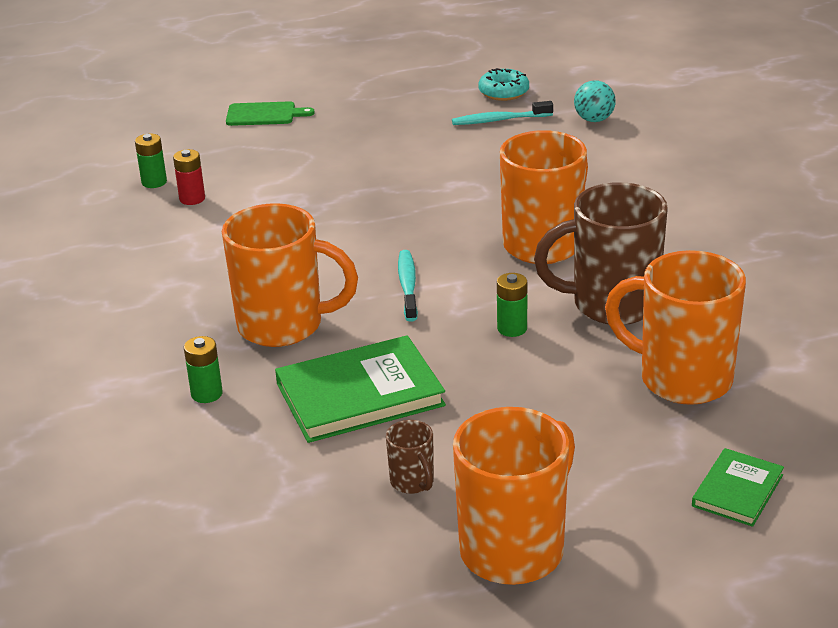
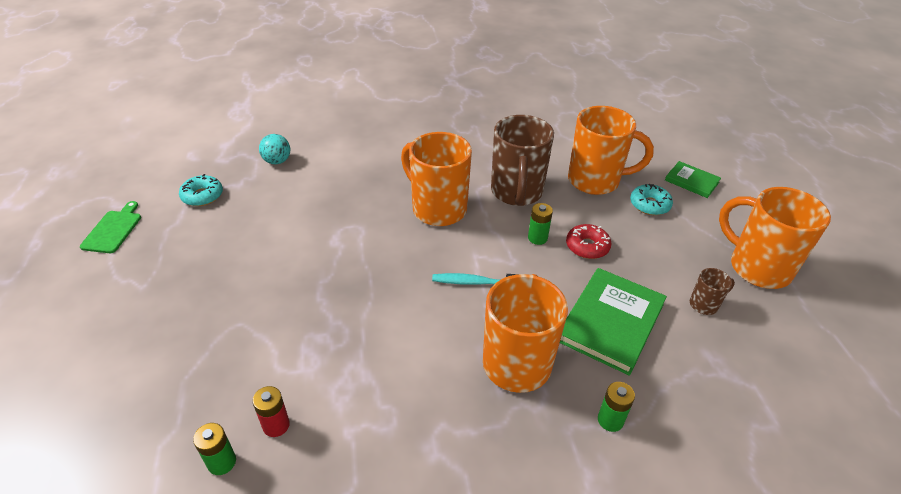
camera: 85 degrees left, 10 degrees up
green cutting board [226,102,315,126] -> green cutting board moved to [80,201,141,253]
green book [275,335,446,443] -> green book turned 45 degrees clockwise [560,268,667,376]
turquoise toothbrush [452,101,553,125] -> none
orange mug [605,250,746,405] -> orange mug turned 120 degrees counterclockwise [568,106,654,195]
none -> red donut [566,224,611,259]
none -> turquoise donut [630,184,673,215]

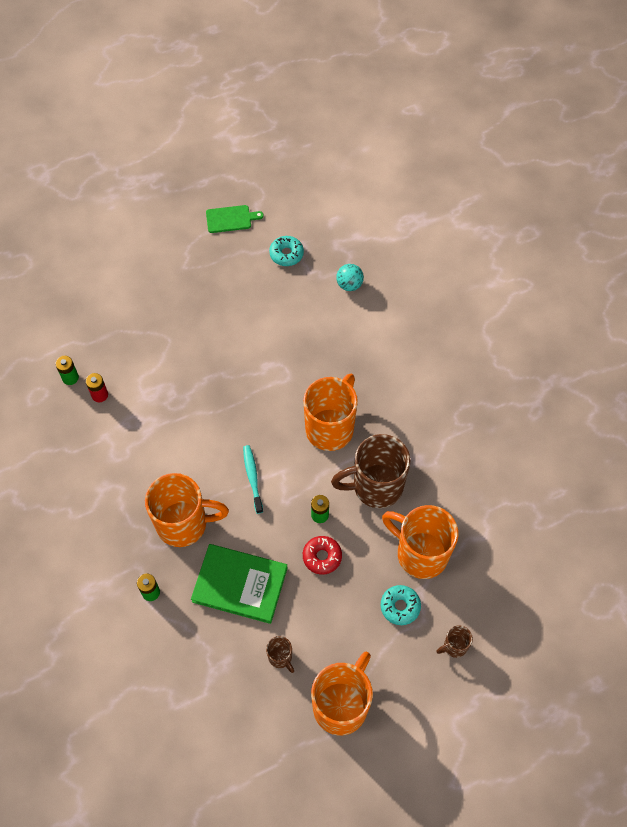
camera: 75 degrees right, 20 degrees up
orange mug [568,106,654,195] -> orange mug turned 135 degrees clockwise [382,505,458,579]
green book [665,161,721,198] -> brown mug [436,625,473,658]

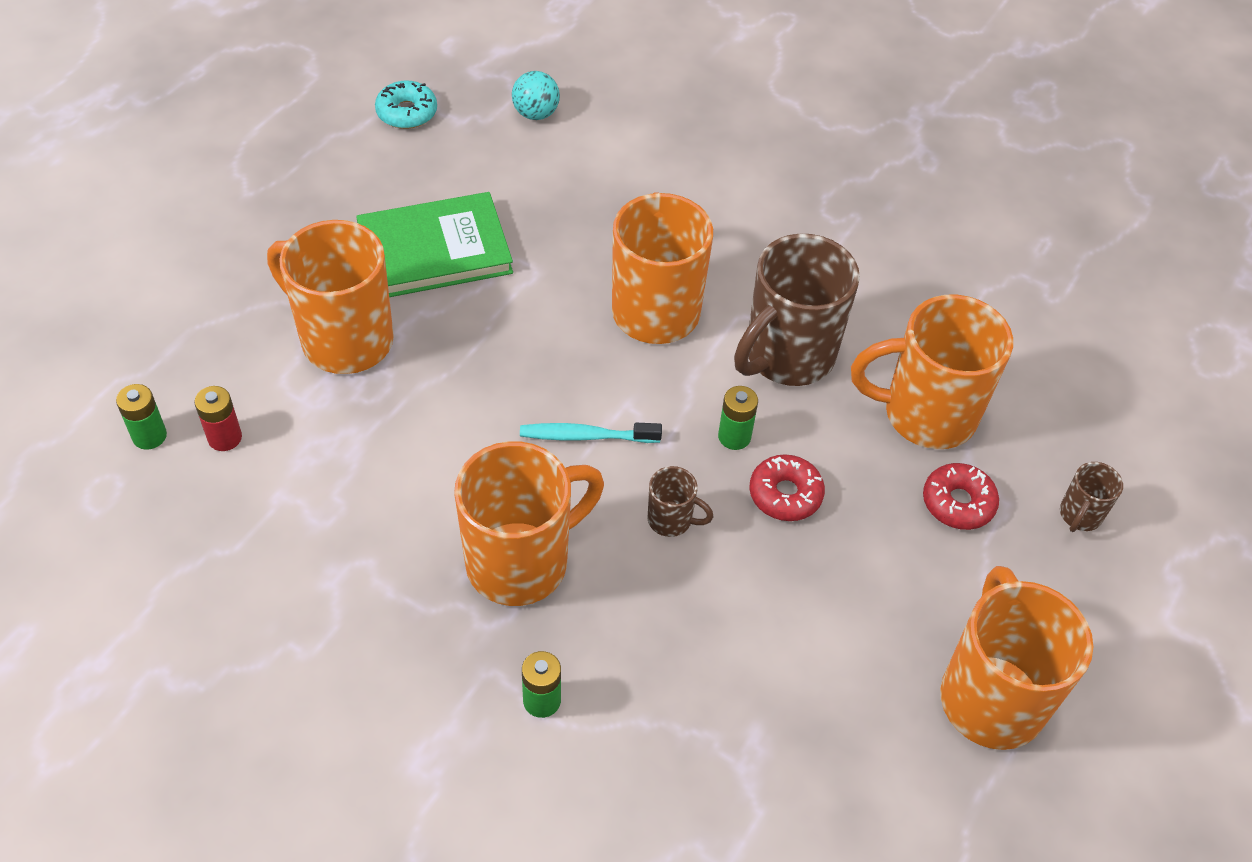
camera: 35 degrees left, 10 degrees down
green book [191,544,287,624] -> green book moved to [356,192,513,297]
green cutting board [206,205,264,233] -> none
turquoise toothbrush [243,445,263,514] -> turquoise toothbrush turned 45 degrees counterclockwise [520,423,662,443]
brown mug [266,636,294,673] -> brown mug moved to [647,466,713,537]
turquoise donut [380,585,421,625] -> red donut [923,463,999,530]
none -> orange mug [267,220,394,374]

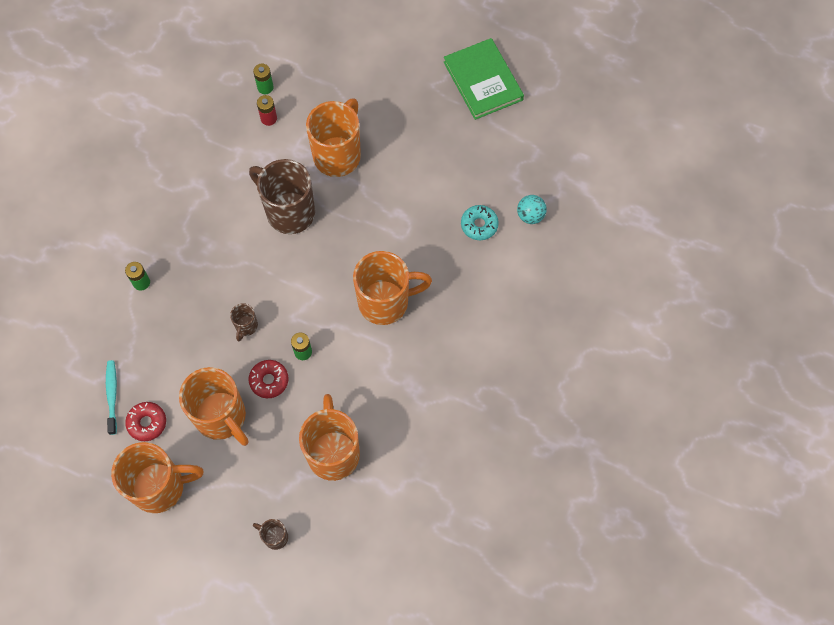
camera: 85 degrees right, 15 degrees up
green book [356,192,513,297] -> green book moved to [444,38,524,120]
turquoise donut [375,80,437,129] -> turquoise donut moved to [461,205,499,240]
orange mug [454,441,604,606] -> orange mug moved to [179,367,249,446]
turquoise toothbrush [520,423,662,443] -> turquoise toothbrush moved to [106,360,117,435]
brown mug [734,234,860,386] -> brown mug moved to [249,159,315,234]
red donut [923,463,999,530] -> red donut moved to [125,402,166,441]

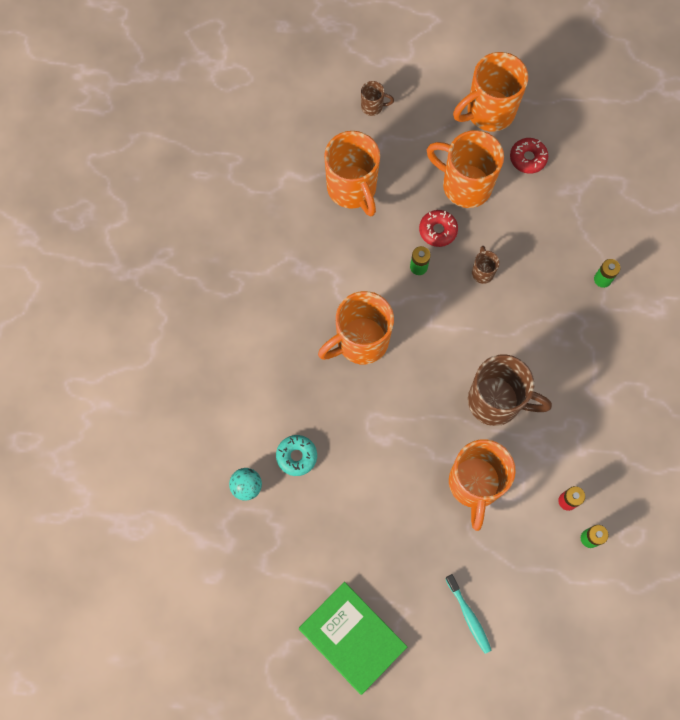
camera: 160 degrees right, 5 degrees up
turquoise toothbrush [106,360,117,435] -> turquoise toothbrush moved to [445,574,491,654]

